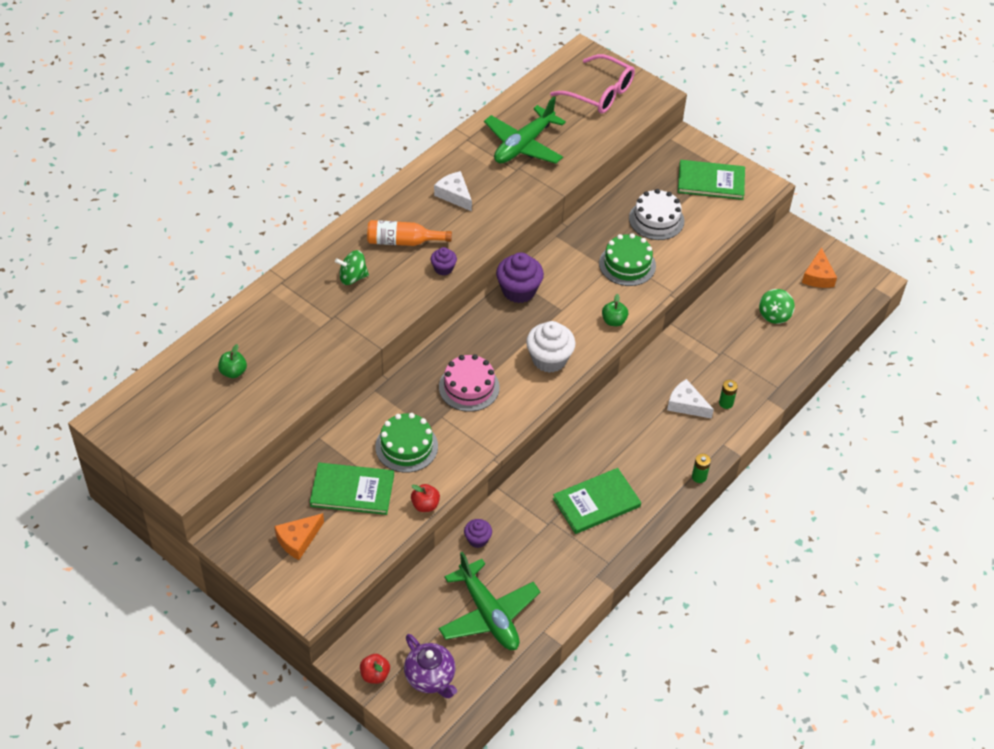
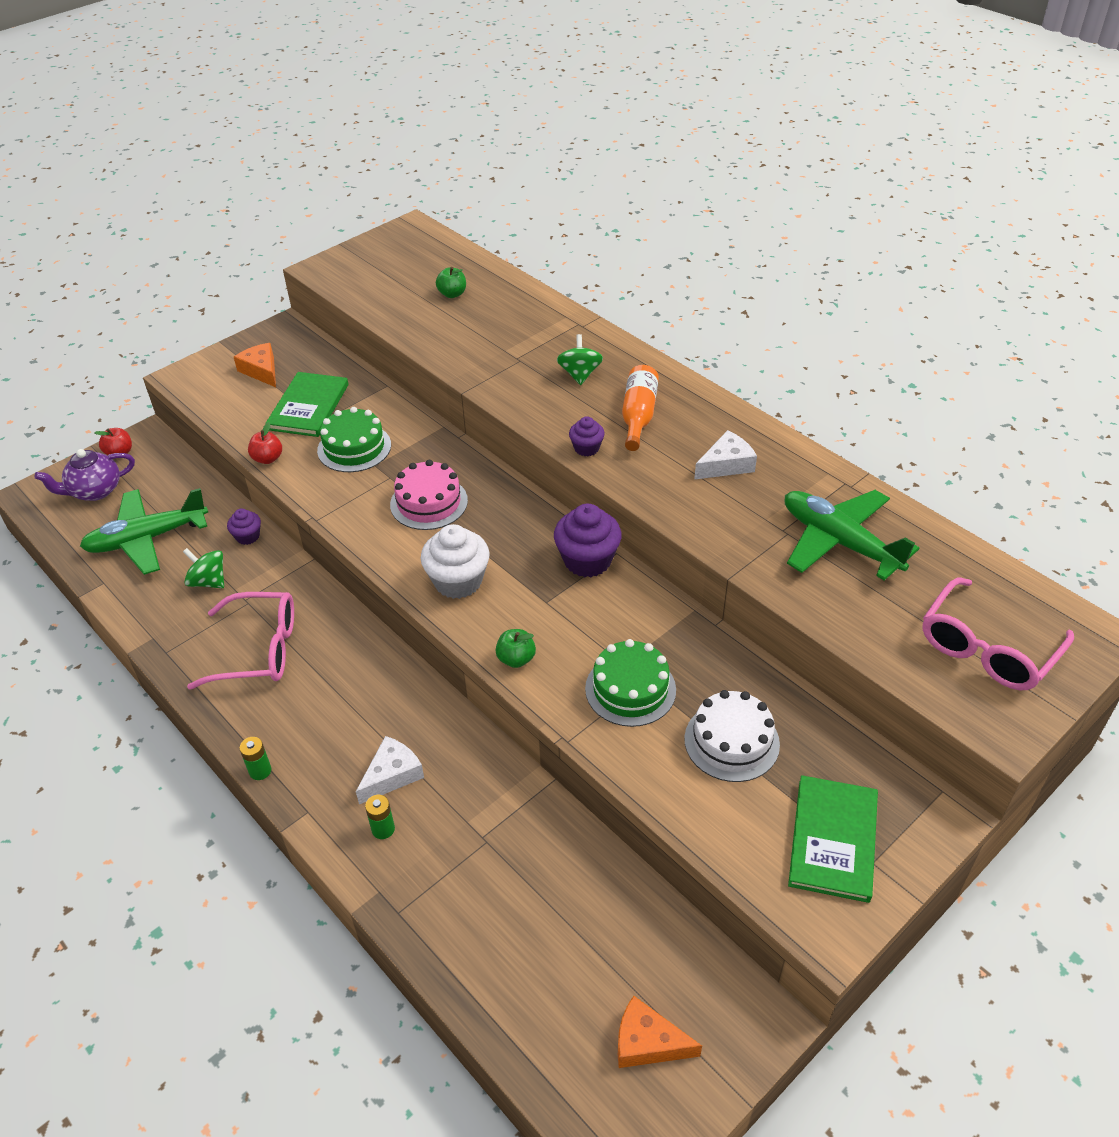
camera: 100 degrees right, 5 degrees down
green book [553,468,641,534] -> pink glasses [187,592,294,689]
green spinning top [759,289,795,324] -> green spinning top moved to [183,548,224,588]

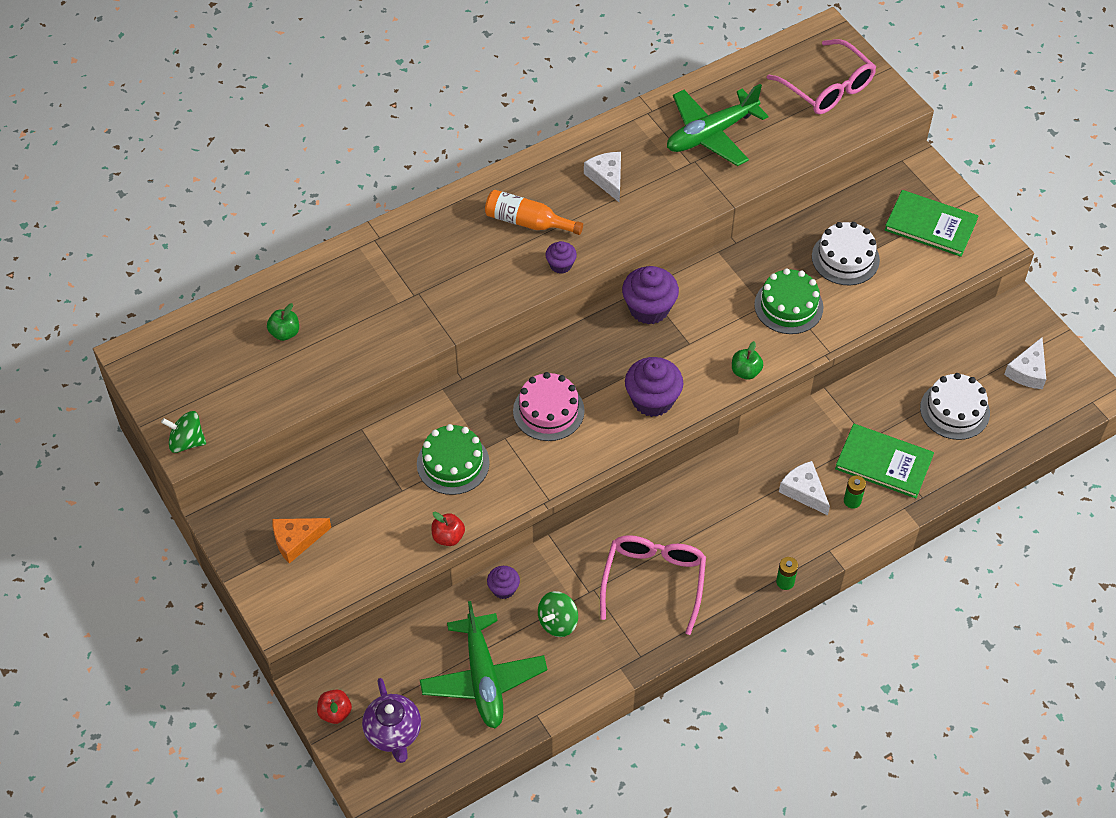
camera: 80 degrees left, 10 degrees up
green book [265,372,349,437] -> green book moved to [835,424,934,498]
white cupcake [421,524,490,599] -> purple cupcake [625,357,683,417]
green spinning top [557,334,603,385] -> green spinning top moved to [161,411,206,453]
orange cheese [618,995,702,1068] -> white cheese [1004,337,1046,389]
none -> white cake [920,373,990,440]

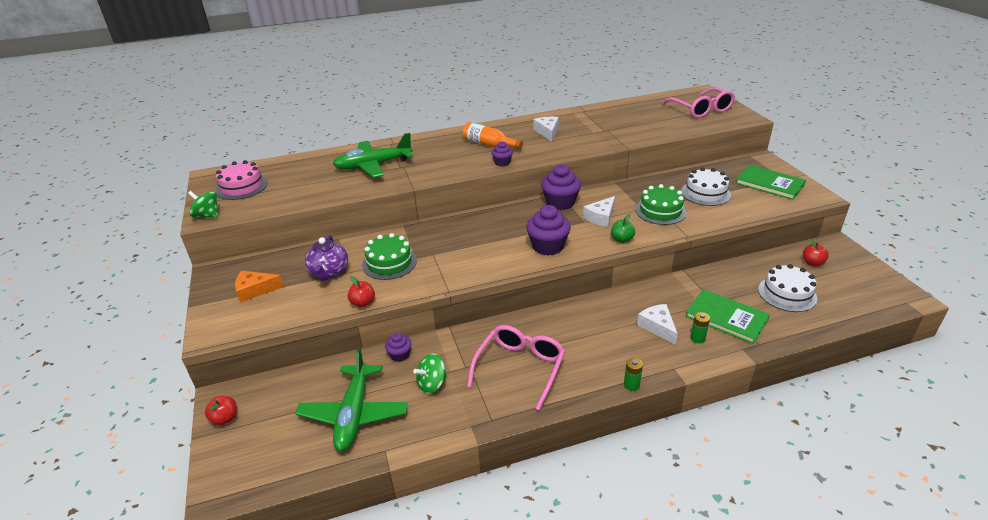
camera: 15 degrees right, 20 degrees down
green apple [267,303,299,341] -> none
purple teapot [362,678,421,763] -> purple teapot moved to [305,235,348,281]
pink cake [513,372,585,441] -> pink cake moved to [216,160,268,200]
green plane [667,84,769,166] -> green plane moved to [333,133,413,178]
white cheese [1004,337,1046,389] -> white cheese moved to [583,196,615,227]
none -> red apple [803,239,829,266]

